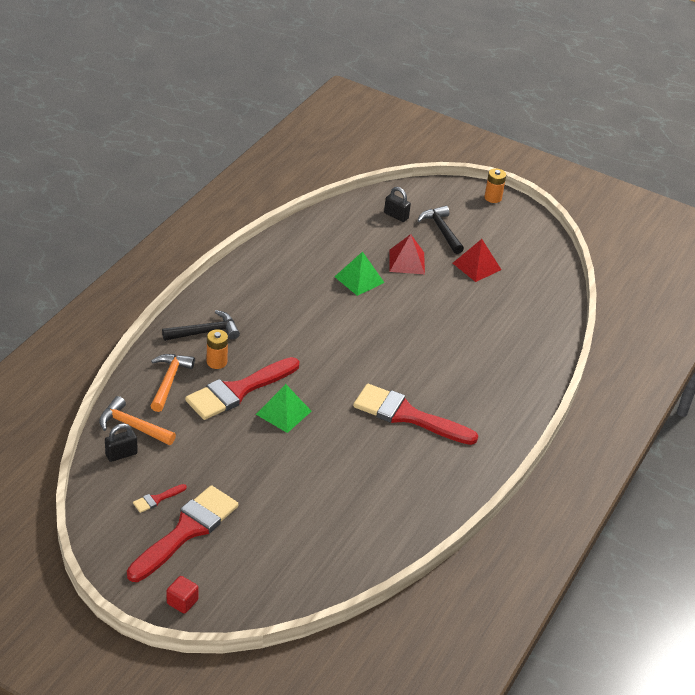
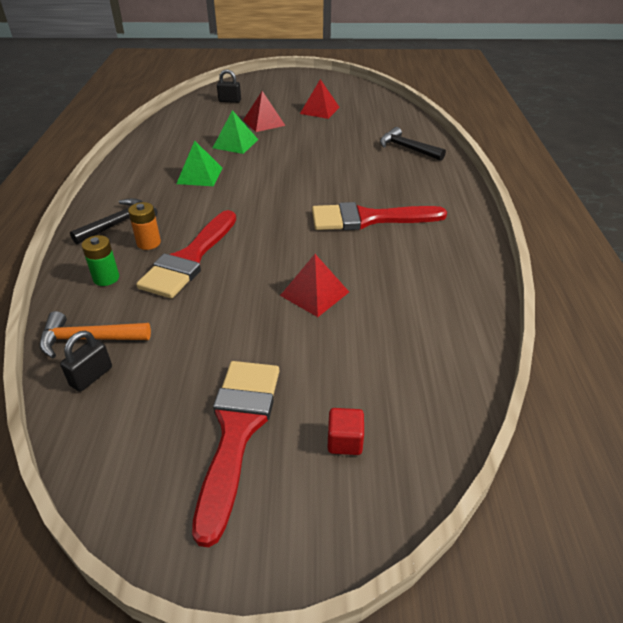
camera: 25 degrees left, 0 degrees up
red brush [133,484,187,513] -> none
orange hammer [151,354,195,412] -> green battery [81,235,119,286]
red cube [167,576,199,614] -> red cube moved to [328,408,364,455]
green pyramid [256,384,312,433] -> green pyramid moved to [176,141,223,186]
black hammer [417,206,464,254] -> black hammer moved to [380,127,446,161]
orange battery [484,168,506,203] -> none
none -> red pyramid [280,254,349,317]

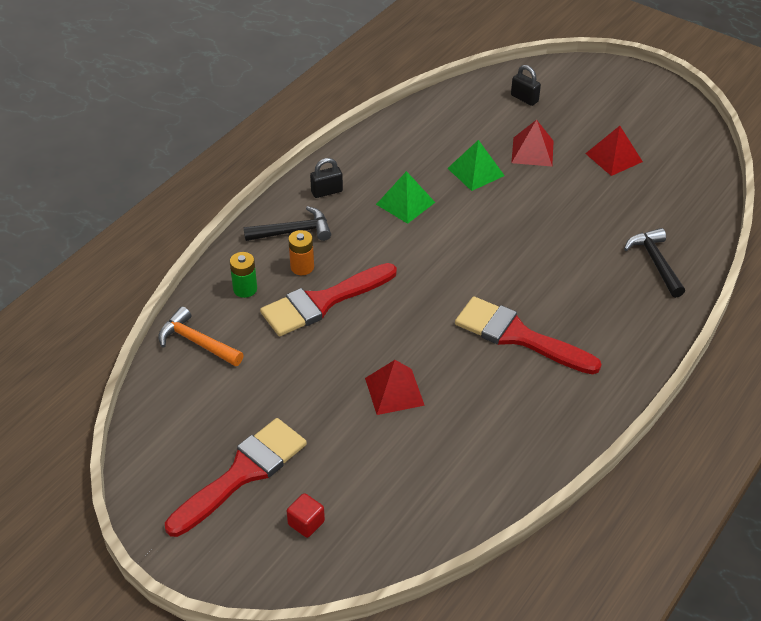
camera: 35 degrees right, 5 degrees up
black padlock [60,331,112,392] -> black padlock moved to [310,158,343,198]

